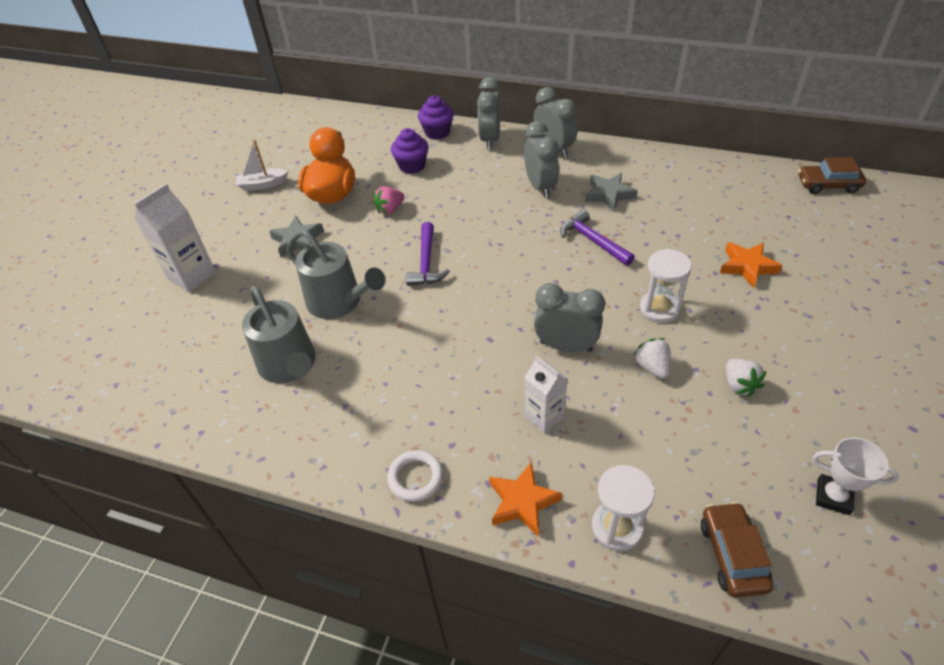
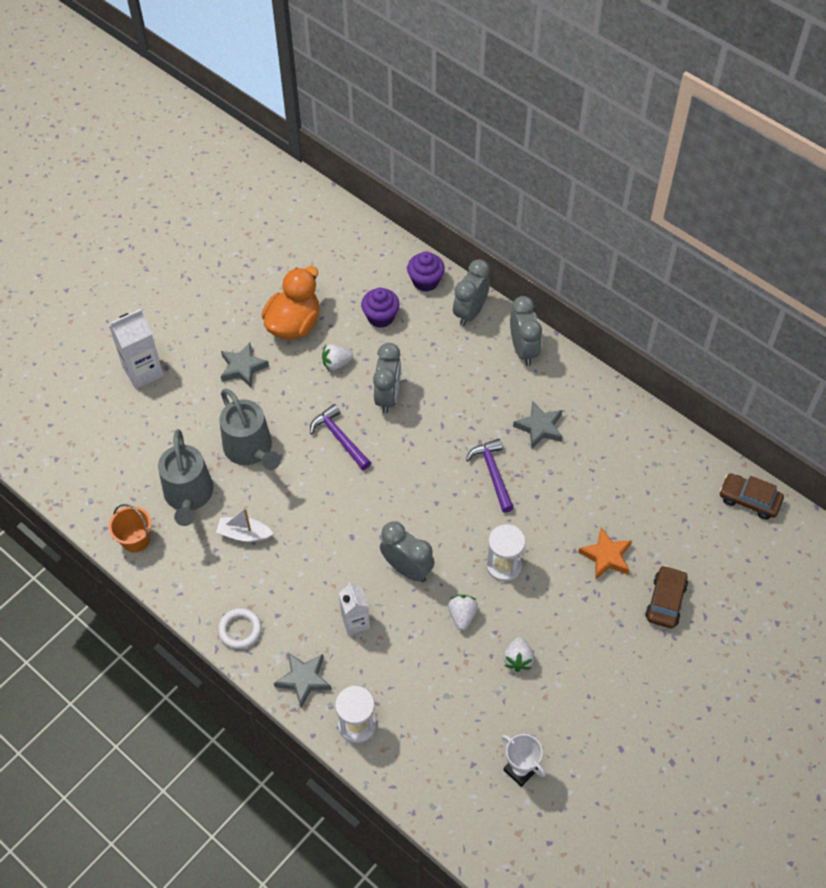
camera: 20 degrees right, 10 degrees up
white boat [236,140,288,191] -> white boat moved to [216,508,274,542]
pink strawberry [373,186,405,214] -> white strawberry [322,344,353,371]
purple hammer [406,222,450,286] -> purple hammer turned 120 degrees clockwise [310,404,371,470]
orange star [489,462,562,537] -> grey star [274,653,331,708]
grey clock [524,121,559,198] -> grey clock moved to [373,343,401,414]
brown car [701,502,773,597] -> brown car moved to [645,565,688,629]
none -> orange bucket [109,504,152,553]

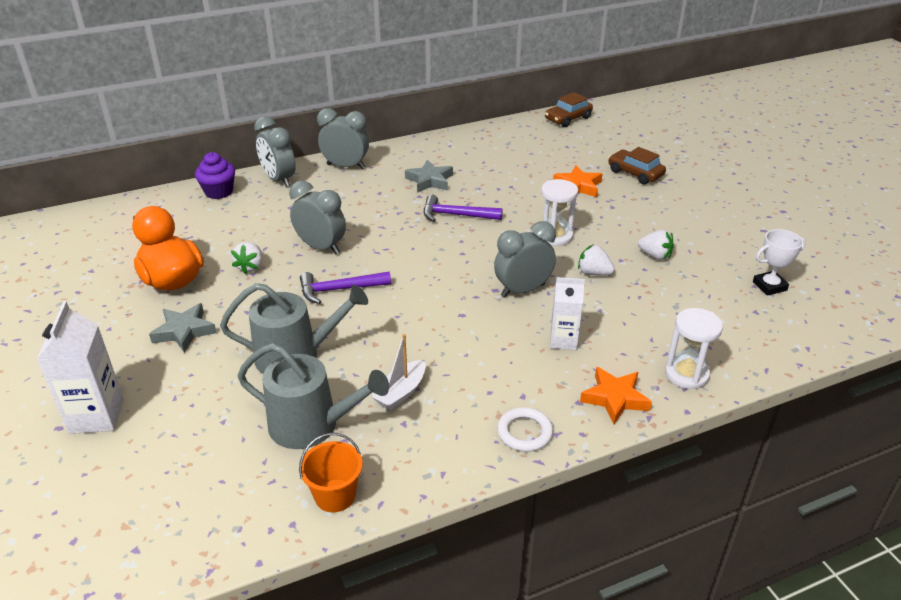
camera: 65 degrees left, 20 degrees down
grey star [274,653,331,708] -> orange star [580,367,652,424]
purple cupcake [361,288,400,328] -> none

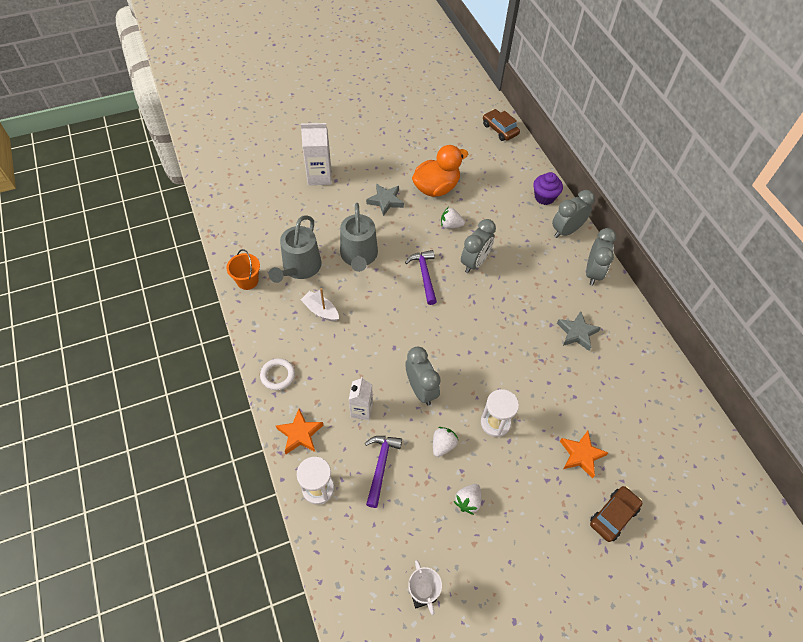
camera: 90 degrees right, 20 degrees up
purple hammer [424,194,503,222] -> purple hammer moved to [365,436,402,508]
brown car [545,92,593,127] -> brown car moved to [483,109,520,141]

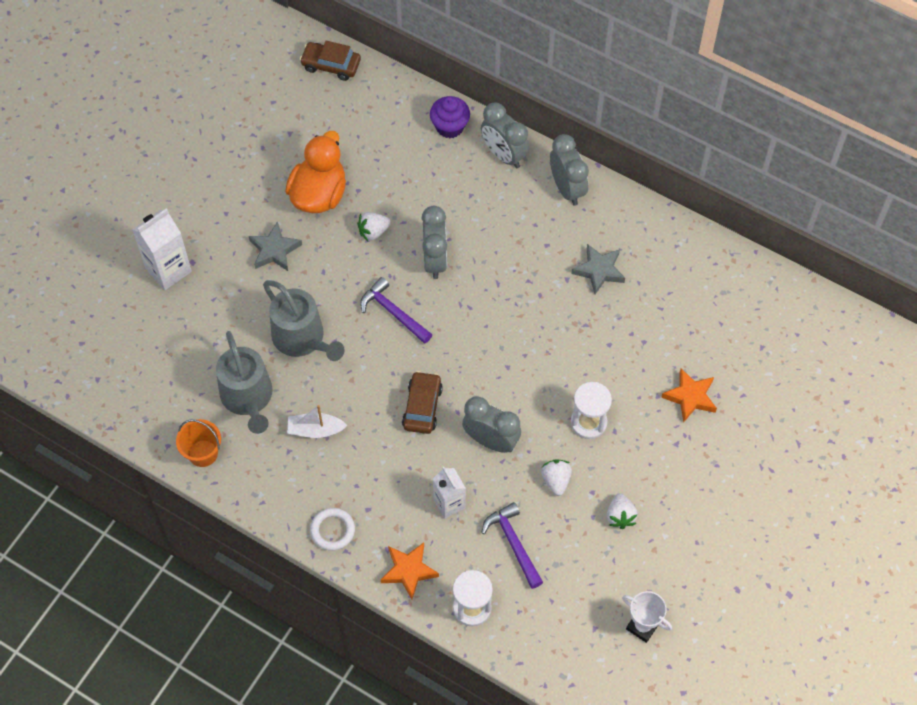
camera: 35 degrees left, 5 degrees up
grey clock [552,190,595,238] -> grey clock turned 60 degrees counterclockwise [481,103,529,168]
brown car [590,486,643,542] -> brown car moved to [402,371,443,434]

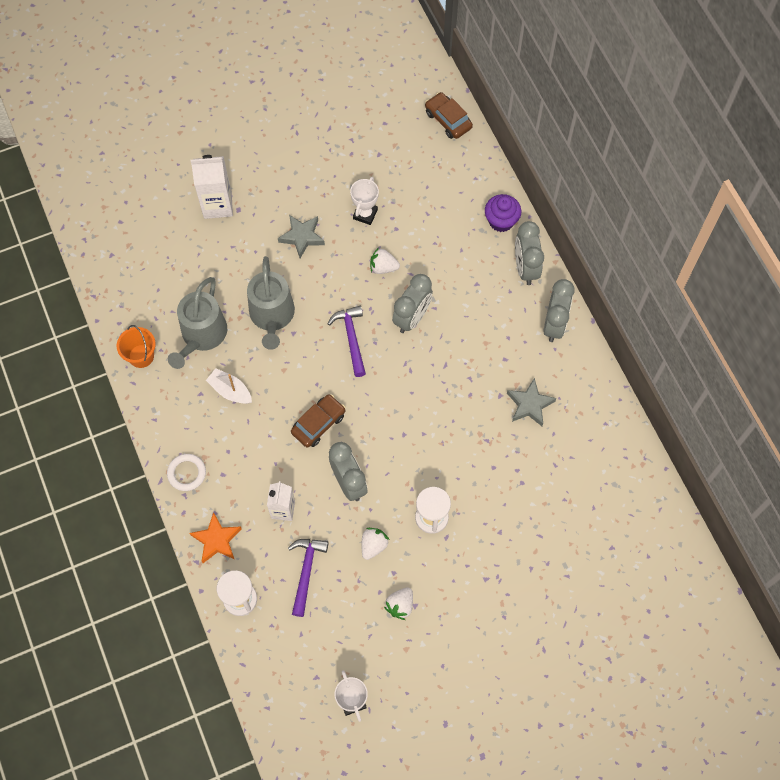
camera: 35 degrees right, 5 degrees up
orange duck [285,131,346,213] -> white trophy [350,177,379,225]
orange star [661,368,717,423] -> none

